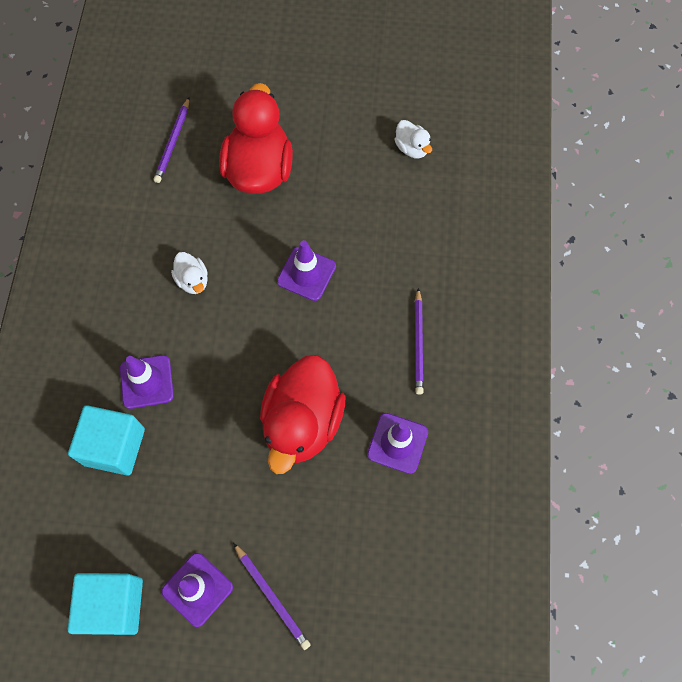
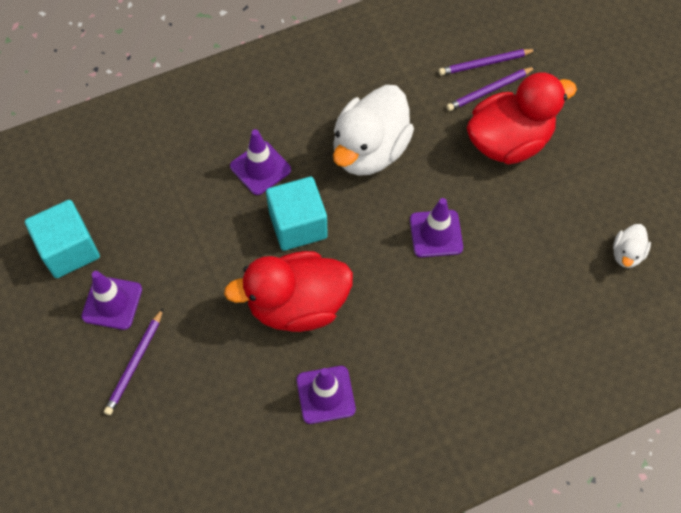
camera: 60 degrees right, 5 degrees down
turquoise cube [68,405,145,476] -> turquoise cube moved to [266,177,328,251]
white duck [171,252,208,294] -> white duck [333,85,414,176], size x2.21
purple pencil [415,288,424,395] -> purple pencil moved to [446,67,536,111]

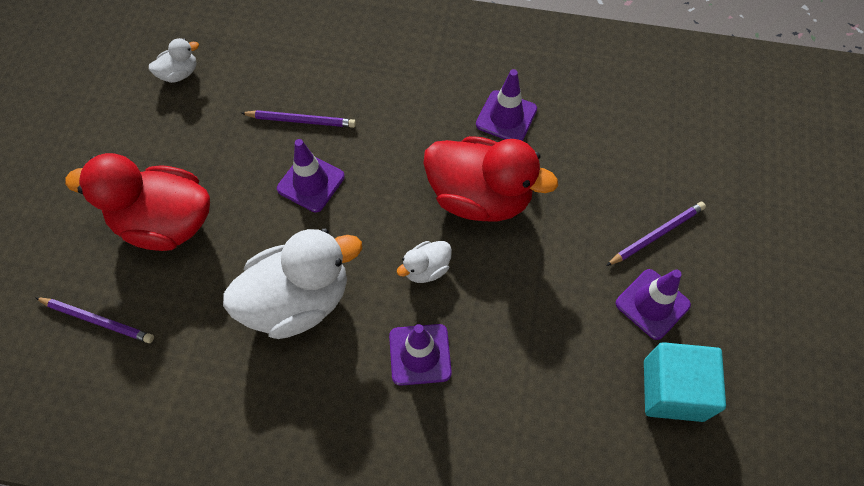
camera: 145 degrees left, 0 degrees up
turquoise cube [266,177,328,251] -> white duck [397,241,452,283]
purple pencil [446,67,536,111] -> purple pencil moved to [241,110,356,128]

